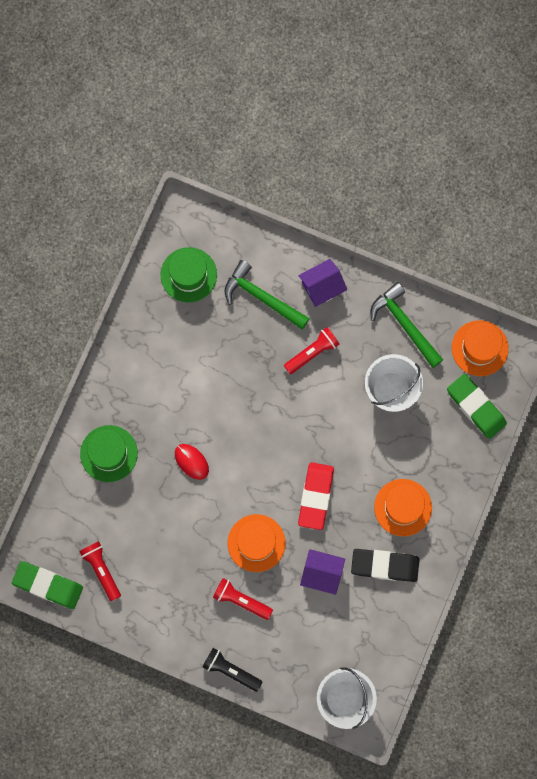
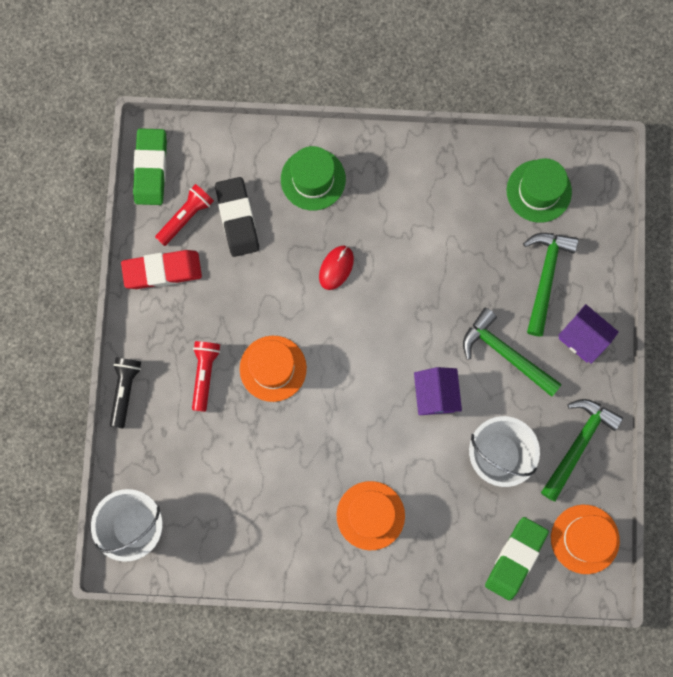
camera: 70 degrees right, 0 degrees up
red flashlight [284,327,339,374] -> green hammer [463,308,562,397]
red eraser [298,462,334,530] -> red eraser moved to [121,250,202,289]
purple house [300,549,345,595] -> purple house moved to [414,367,462,415]
black eraser [351,549,419,582] -> black eraser moved to [215,177,259,257]

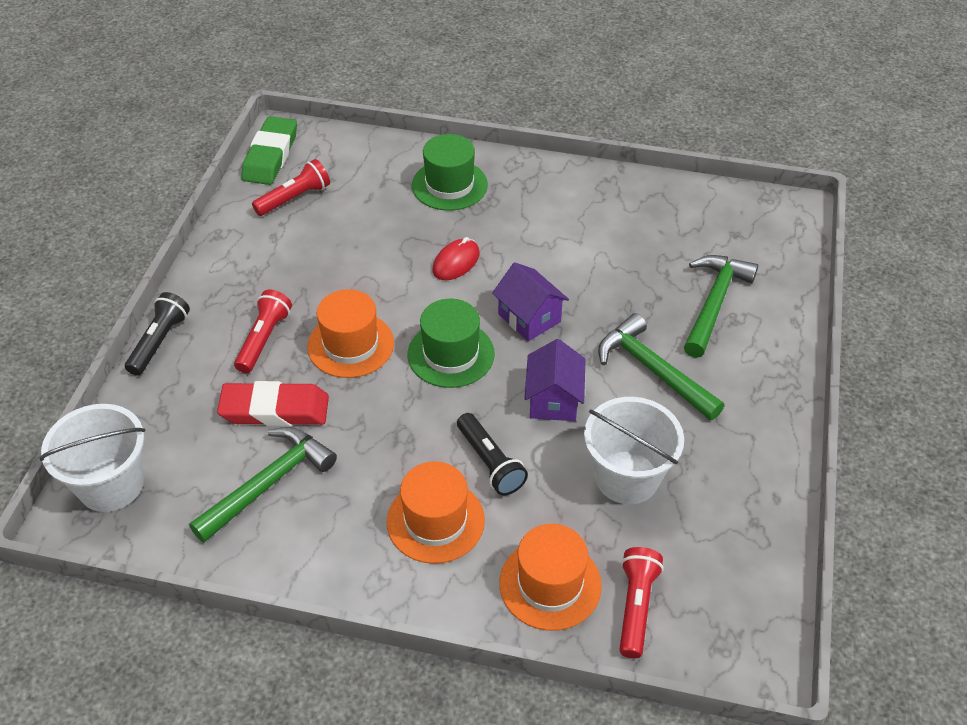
camera: 10 degrees right, 30 degrees down
red eraser [121,250,202,289] -> red eraser moved to [217,381,329,426]
black eraser [215,177,259,257] -> none
green eraser [485,517,549,601] -> red flashlight [619,547,664,658]
green hat [507,158,572,223] -> green hat moved to [408,299,495,388]
green hammer [541,399,623,501] -> green hammer moved to [189,427,337,543]
orange hat [551,505,620,574] -> orange hat moved to [499,524,602,631]
purple house [558,304,619,364] -> purple house moved to [492,262,569,341]
none -> black flashlight [457,413,528,496]

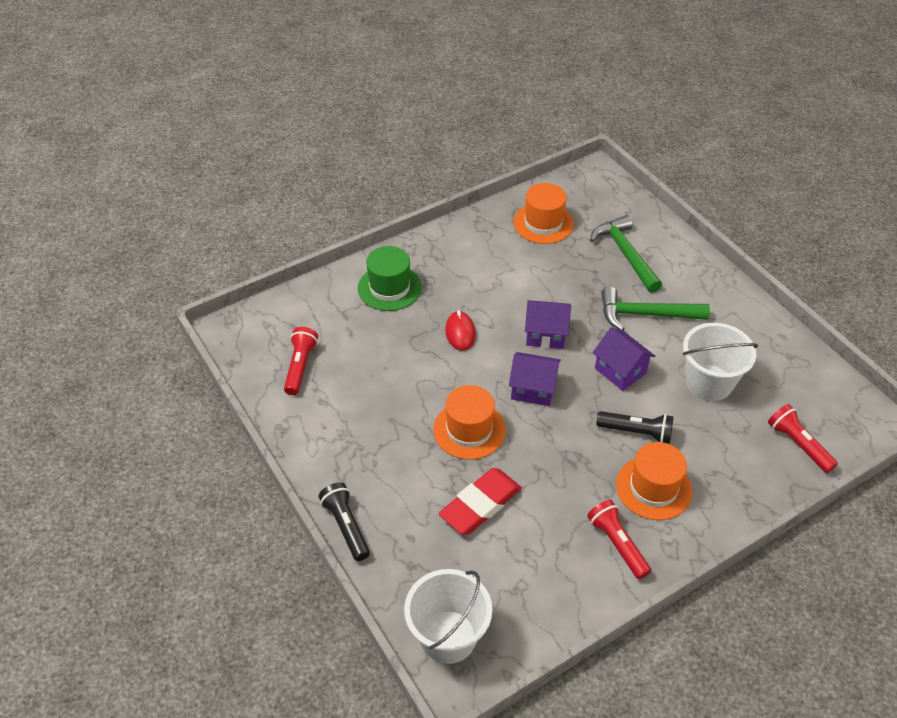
camera: 45 degrees left, 0 degrees up
green hammer [189,427,337,543] -> none
red flashlight [234,290,292,373] -> red flashlight moved to [587,500,651,579]
green eraser [241,116,297,185] -> none
green hat [408,299,495,388] -> purple house [509,352,561,406]
orange hat [499,524,602,631] -> orange hat moved to [513,183,574,244]

